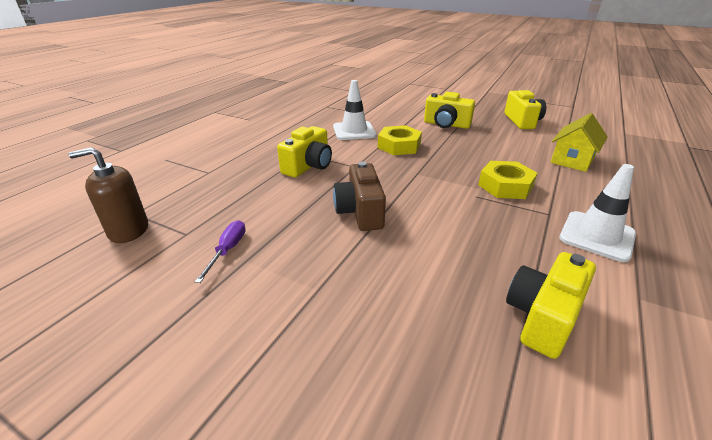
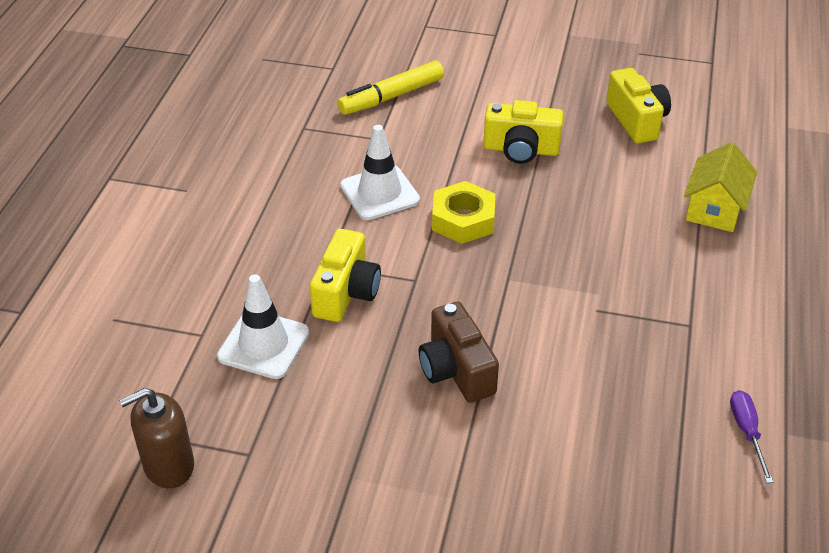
camera: 15 degrees left, 10 degrees up
purple screwdriver [195,220,246,283] -> purple screwdriver moved to [730,390,773,483]
yellow nut [478,161,538,199] -> none
yellow camera [506,252,596,359] -> none
white traffic cone [559,164,636,262] -> white traffic cone moved to [217,274,309,379]
none -> yellow marker [337,61,444,115]

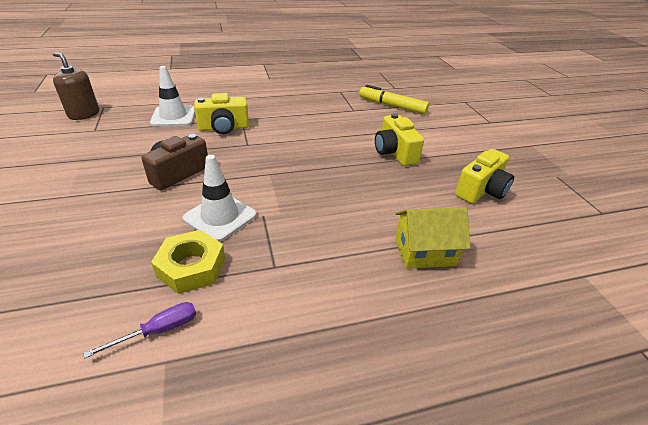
camera: 60 degrees right, 5 degrees down
white traffic cone [340,125,420,220] -> white traffic cone moved to [183,155,257,242]
yellow nut [432,181,495,244] -> yellow nut moved to [151,230,225,294]

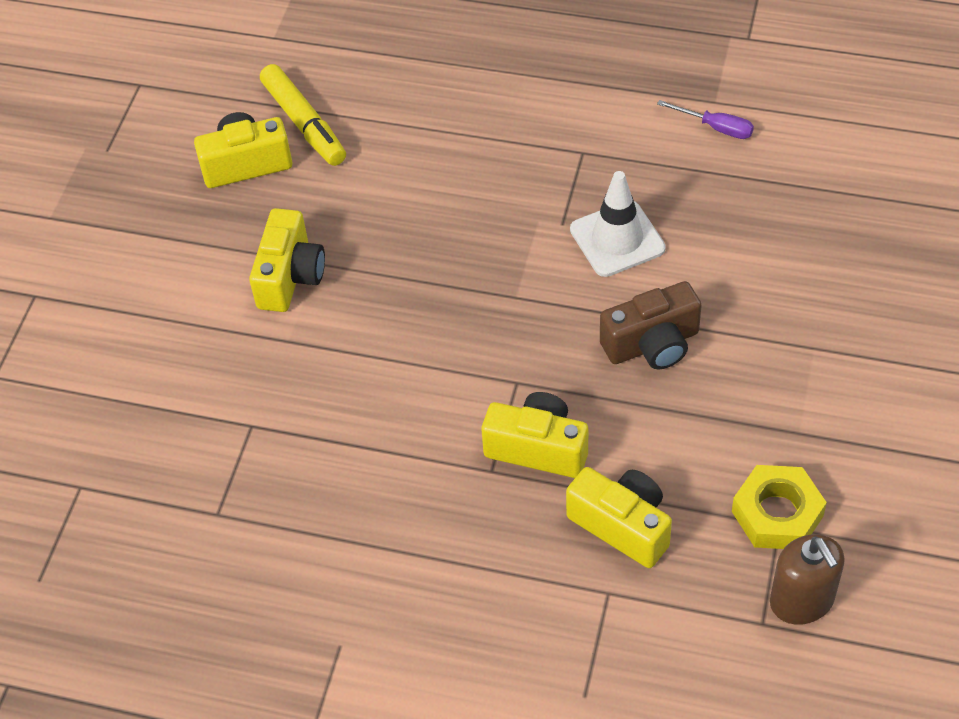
camera: 145 degrees left, 15 degrees up
purple screwdriver [83,302,196,359] -> purple screwdriver turned 150 degrees counterclockwise [657,100,754,139]
white traffic cone [150,66,195,127] -> yellow camera [566,467,672,568]
yellow nut [151,230,225,294] -> yellow nut moved to [732,465,827,549]
yellow marker [359,85,429,114] -> yellow marker moved to [260,64,346,166]
yellow house [395,207,471,269] -> none

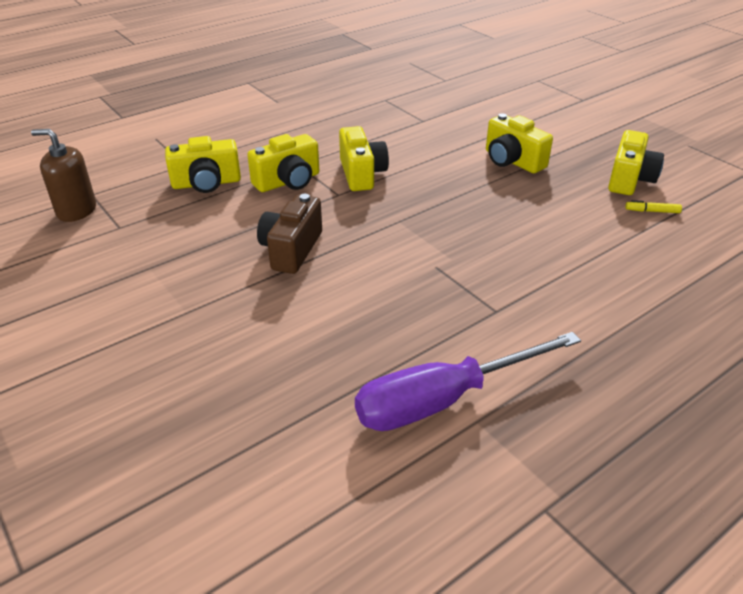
camera: 125 degrees right, 15 degrees down
yellow marker [260,64,346,166] -> yellow marker [625,200,682,213], size x0.45
white traffic cone [570,171,666,277] -> none
purple screwdriver [657,100,754,139] -> purple screwdriver [355,332,581,431], size x2.21
yellow nut [732,465,827,549] -> none
none -> yellow camera [339,126,389,191]

